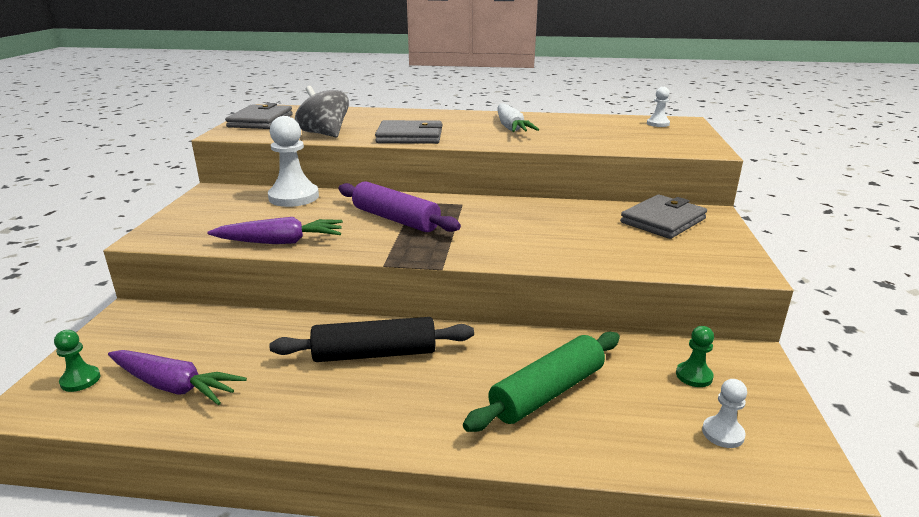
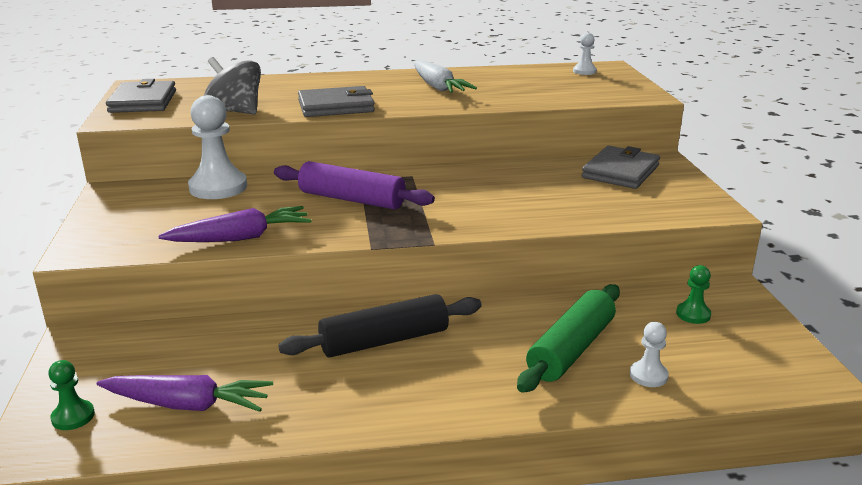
camera: 15 degrees left, 0 degrees up
white pawn [702,379,747,448] -> white pawn moved to [630,322,669,387]

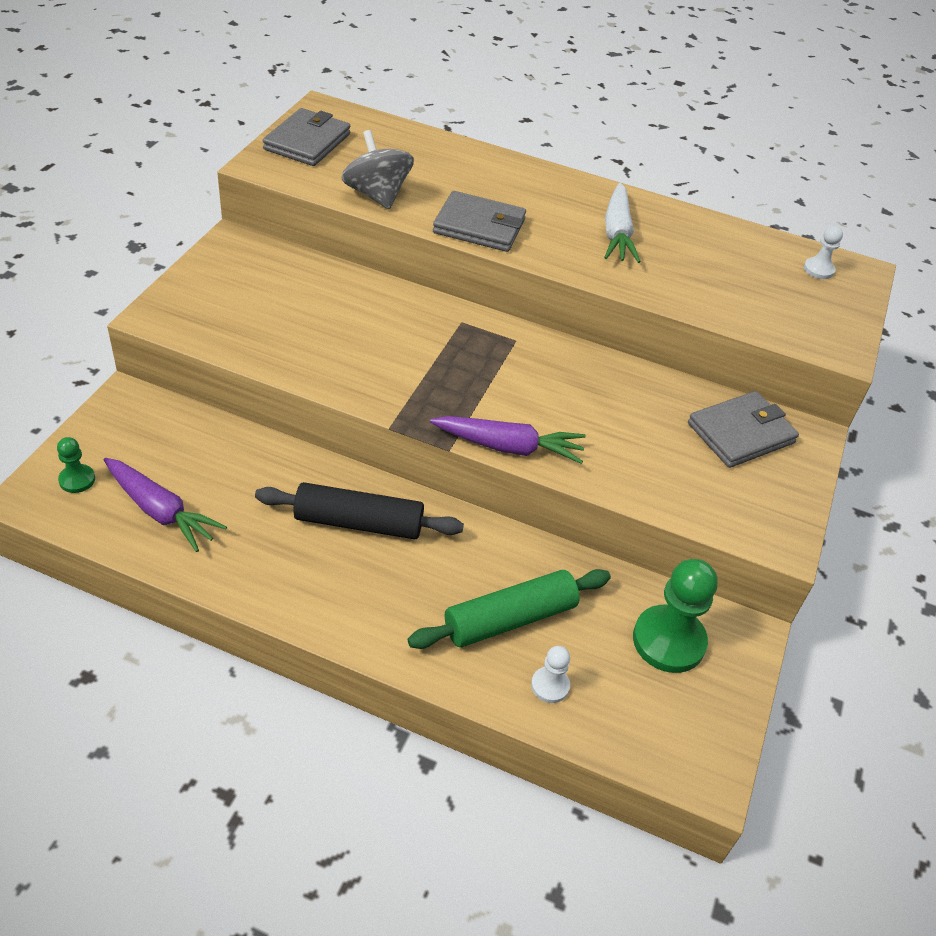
camera: 25 degrees right, 20 degrees up
purple carrot [158,206,312,242] -> purple carrot moved to [430,416,586,464]
white pawn [188,95,247,199] -> none
purple rolling pin [274,161,435,209] -> none
green pawn [676,265,711,324] -> green pawn [633,559,718,673], size x1.99

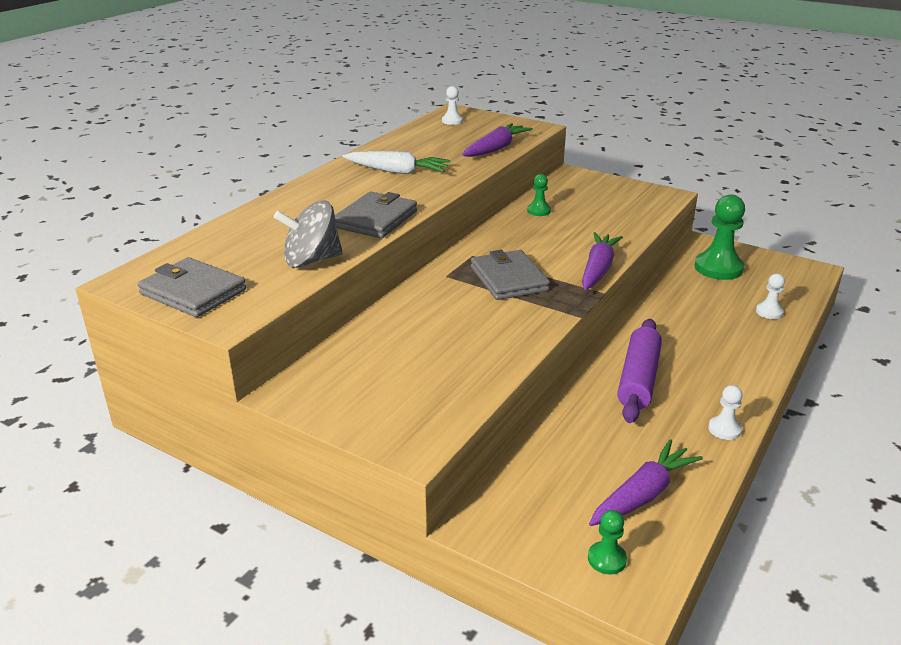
camera: 75 degrees left, 15 degrees down
black rolling pin [255,482,464,539] -> purple rolling pin [617,319,662,423]
green rolling pin [408,569,611,649] -> none
grey wallet [688,391,799,468] -> grey wallet moved to [471,250,550,300]
none -> purple carrot [462,123,533,157]
none -> green pawn [527,174,551,216]
none -> white pawn [708,385,743,440]

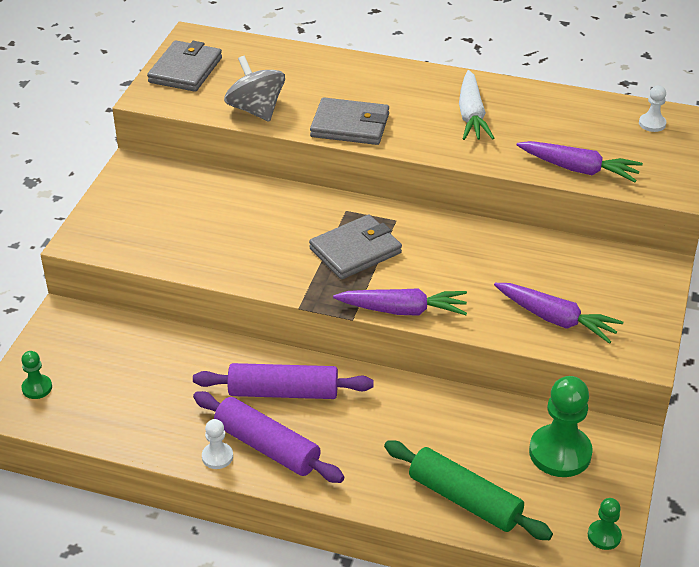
camera: 75 degrees right, 10 degrees up
green pawn [527,174,551,216] -> green pawn moved to [588,498,622,550]
purple carrot [589,439,703,526] -> purple carrot moved to [494,283,623,344]
white pawn [756,274,785,319] -> green rolling pin [384,440,553,540]
none -> purple rolling pin [193,391,344,483]

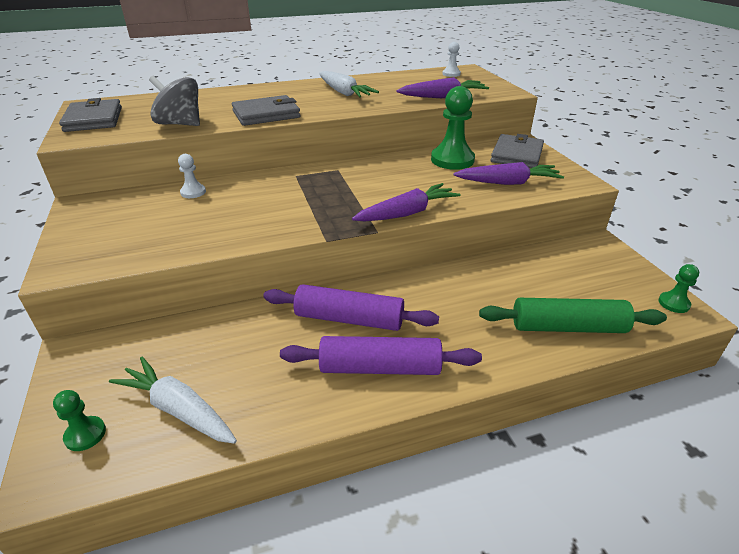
camera: 35 degrees left, 5 degrees down
purple rolling pin [193,363,374,399] -> purple rolling pin turned 45 degrees clockwise [263,284,439,331]
white pawn [202,419,233,469] -> white pawn moved to [178,154,206,198]
grey wallet [309,214,402,280] -> grey wallet moved to [490,134,544,168]
green pawn [529,376,593,477] -> green pawn moved to [431,86,475,170]
none -> white carrot [109,357,237,444]

